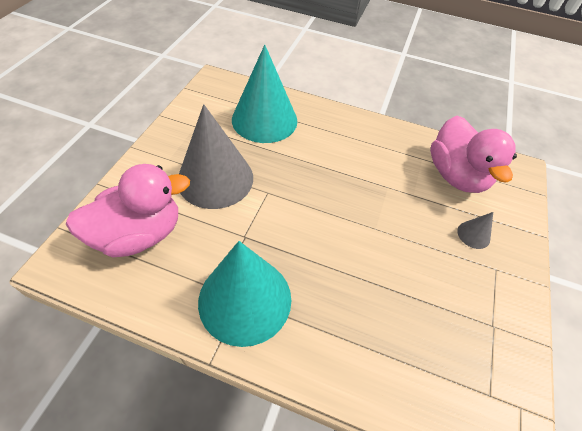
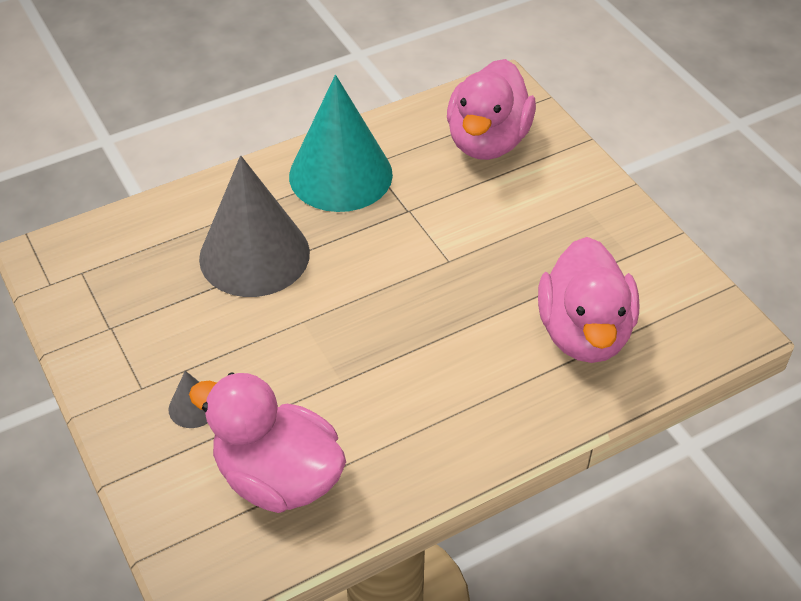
camera: 135 degrees right, 5 degrees down
grey cone [179,104,253,209] -> grey cone moved to [199,156,310,297]
turquoise cone [232,45,297,143] -> pink duck [538,237,639,363]

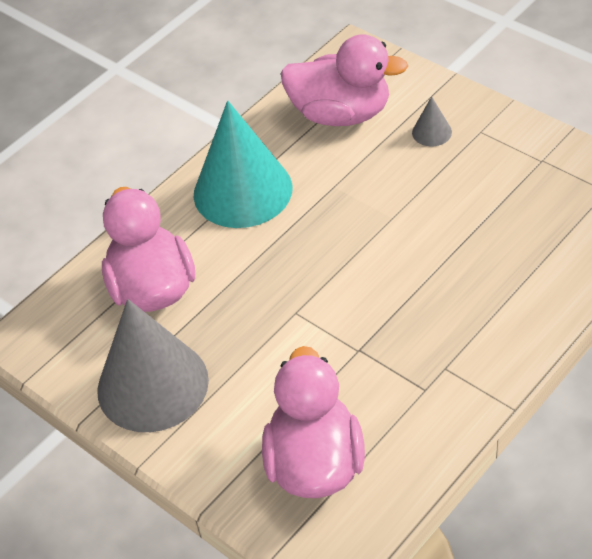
camera: 165 degrees right, 0 degrees up
grey cone [199,156,310,297] -> grey cone moved to [97,299,209,432]
turquoise cone [289,75,393,212] -> turquoise cone moved to [194,101,292,228]

